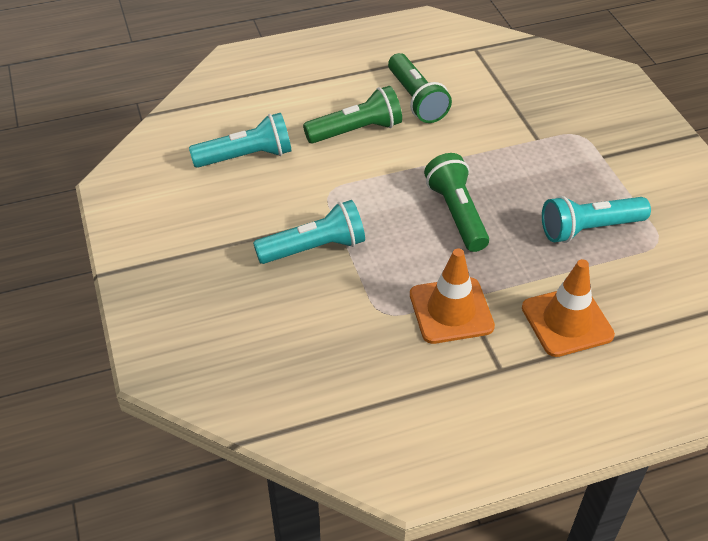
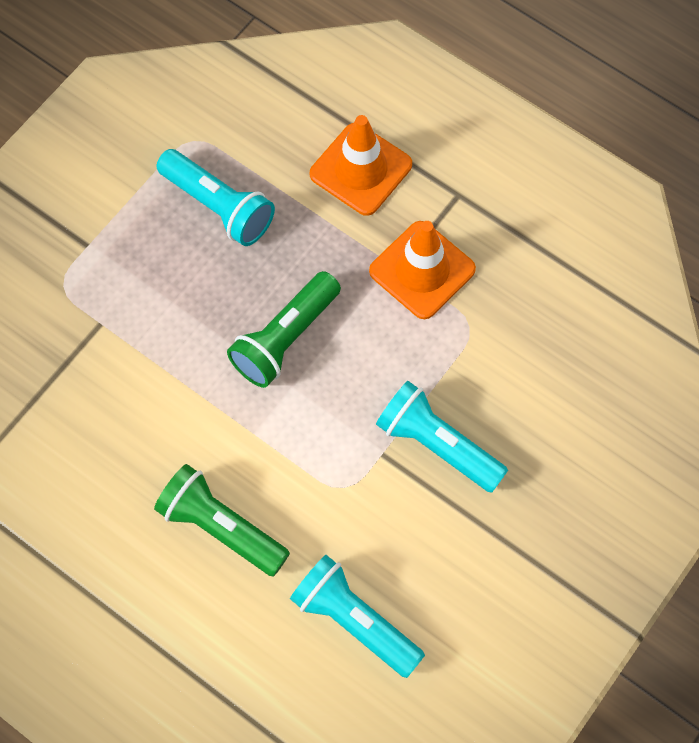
camera: 125 degrees left, 20 degrees up
green flashlight [388,53,452,123] -> none

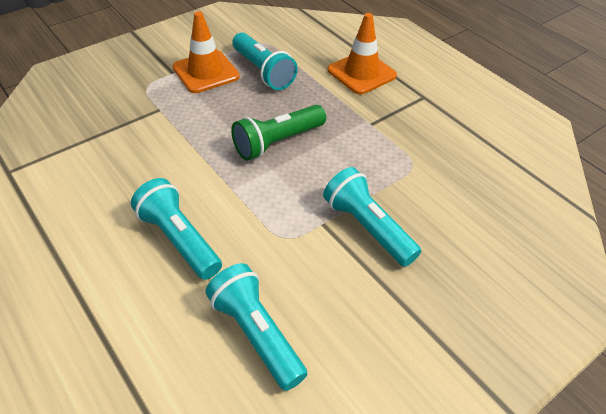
camera: 15 degrees right, 20 degrees down
green flashlight [154,464,290,576] -> turquoise flashlight [131,178,222,280]
orange traffic cone [369,221,476,319] -> orange traffic cone moved to [173,11,240,93]

